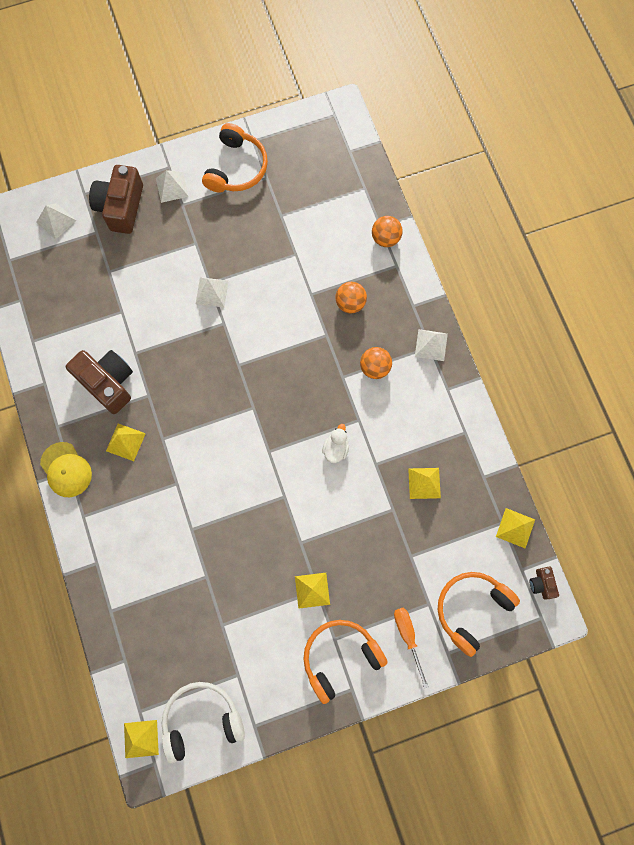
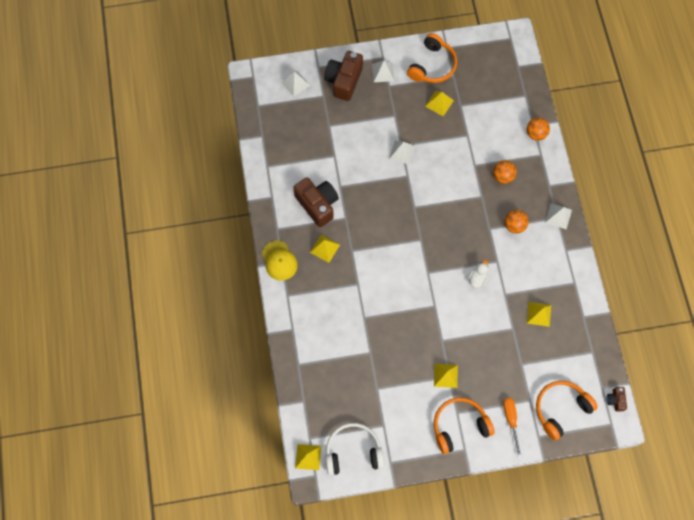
camera: 10 degrees right, 5 degrees down
yellow pyramid [496,508,535,548] -> yellow pyramid moved to [425,91,454,116]

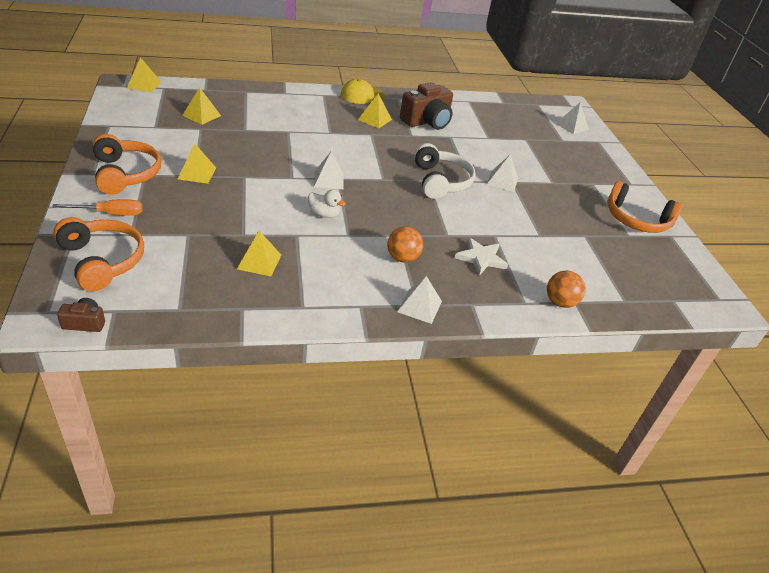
camera: 85 degrees right, 30 degrees down
brown camera [324,51,363,101] -> none
white headphones [326,423,384,475] -> white headphones moved to [414,143,476,199]
white pyramid [372,60,394,82] -> white pyramid moved to [314,152,344,189]
yellow pyramid [425,91,454,116] -> yellow pyramid moved to [182,88,221,125]
orange ball [493,160,517,184] -> white star [455,237,508,276]

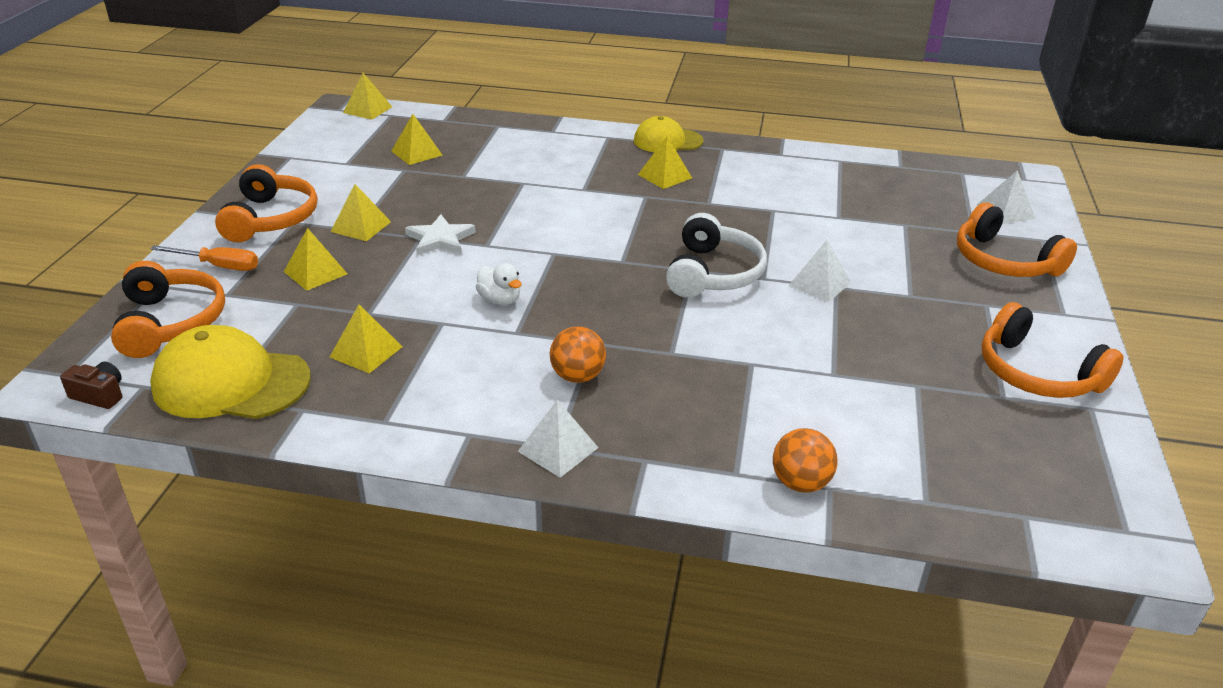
camera: 25 degrees right, 5 degrees down
white pyramid [314,152,344,189] -> none
brown camera [400,82,453,130] -> none
white star [455,237,508,276] -> white star moved to [405,214,476,256]
none -> yellow cap [150,325,311,419]
none -> yellow pyramid [284,228,348,291]
none -> orange headphones [957,202,1077,277]

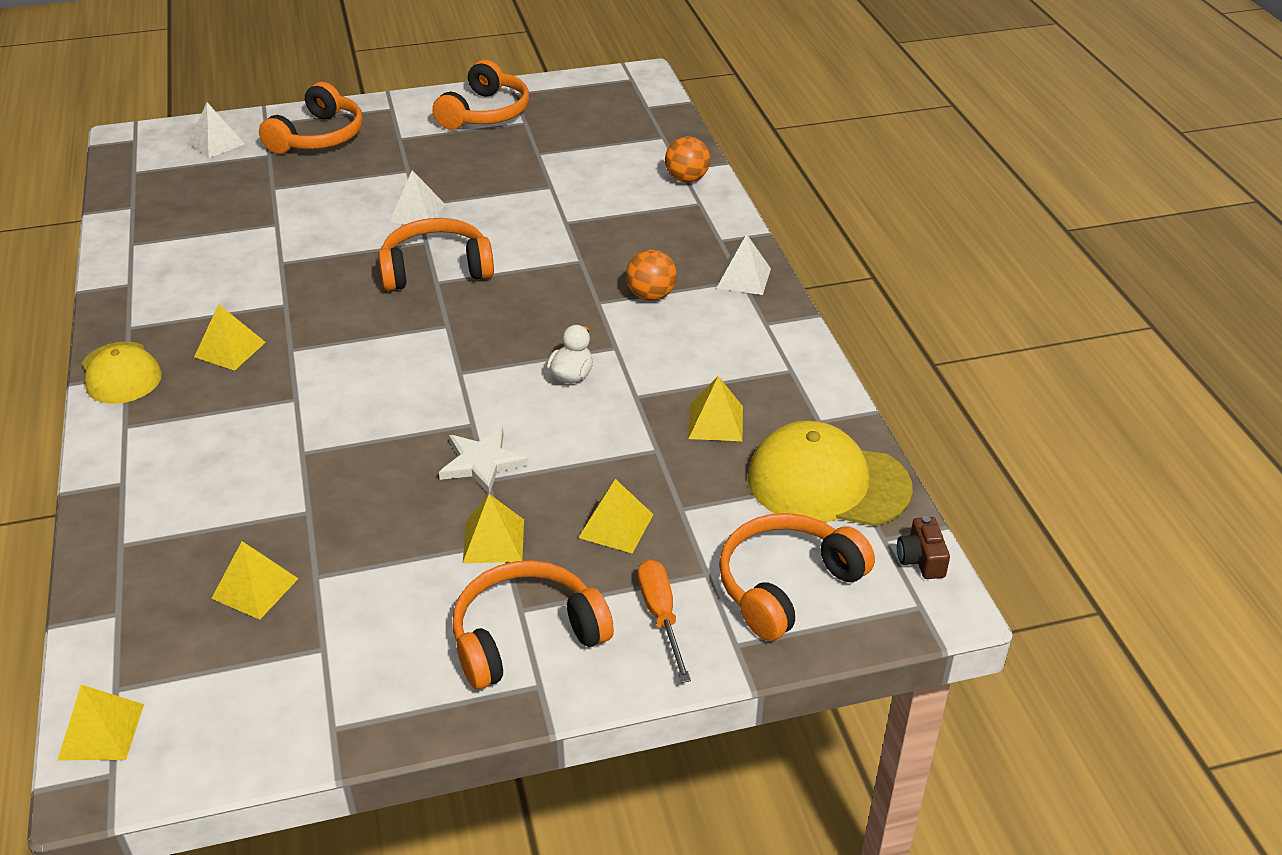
camera: 115 degrees left, 5 degrees up
yellow cap [150,325,311,419] -> yellow cap turned 120 degrees clockwise [748,421,913,526]
white headphones [666,213,767,298] -> orange headphones [378,218,494,291]

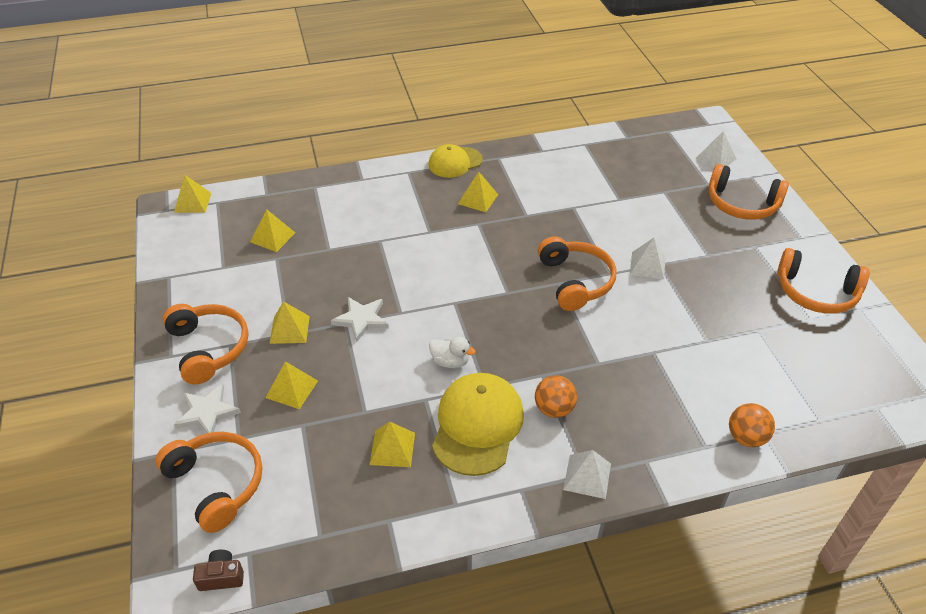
camera: 90 degrees right, 5 degrees up
orange screwdriver [638,559,691,683] -> white star [174,383,241,433]
yellow cap [748,421,913,526] -> yellow cap moved to [432,373,524,476]

